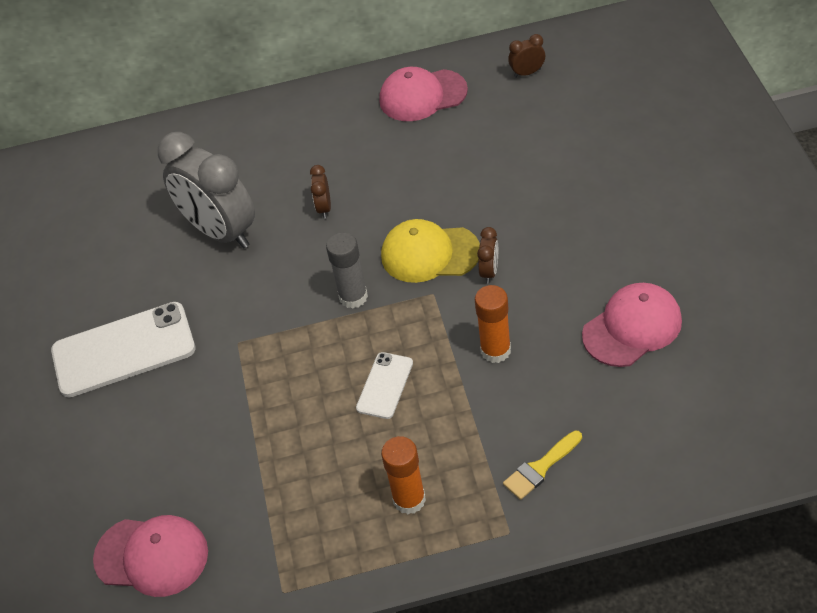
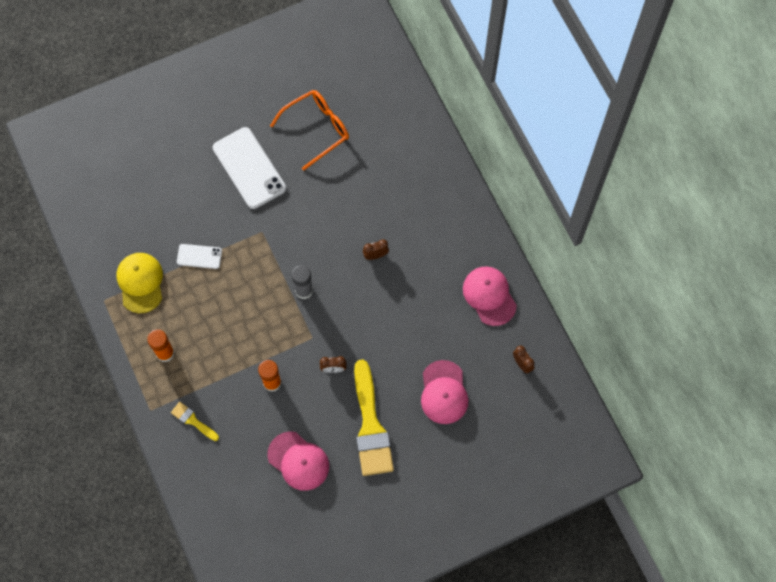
camera: 70 degrees right, 20 degrees up
pink cap [93,515,208,597] -> pink cap moved to [421,360,468,424]
grey clock [158,132,255,248] -> none
white phone [356,352,413,419] -> white phone moved to [177,244,222,269]
yellow cap [381,219,480,283] -> yellow cap moved to [117,253,163,313]
none -> orange glasses [270,90,349,170]
none -> yellow brush [354,360,394,476]

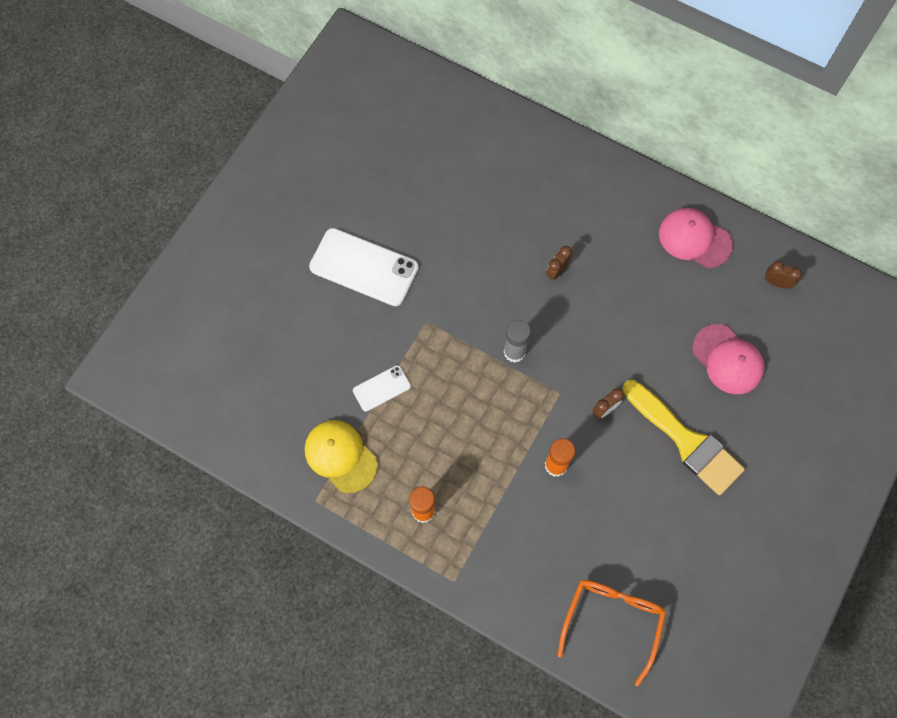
camera: 35 degrees left, 0 degrees up
yellow brush [171,402,219,441] -> none
pink cap [267,431,329,491] -> none
orange glasses [270,90,349,170] -> orange glasses moved to [557,580,666,686]

